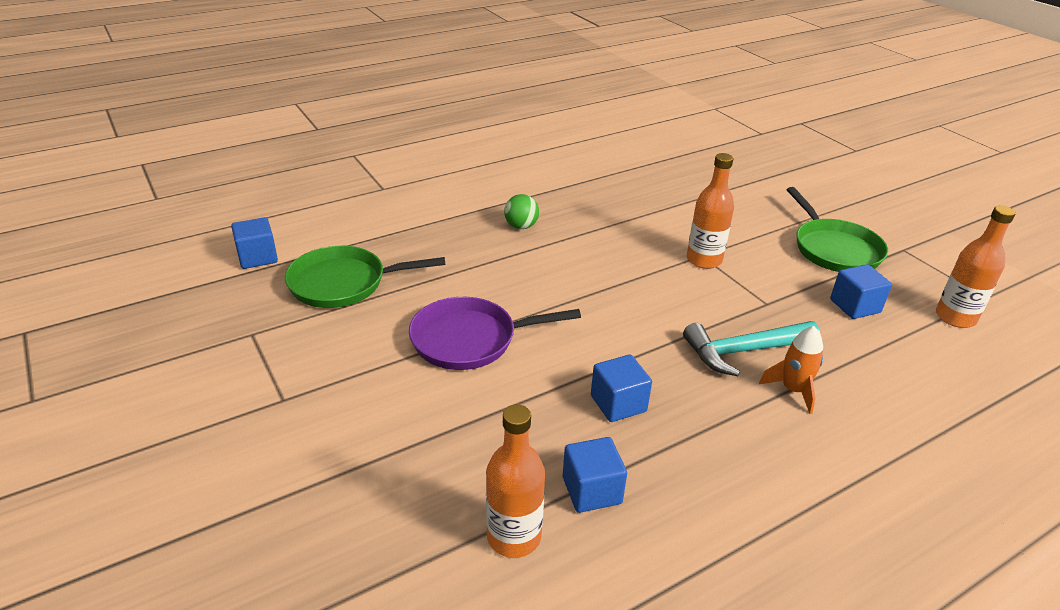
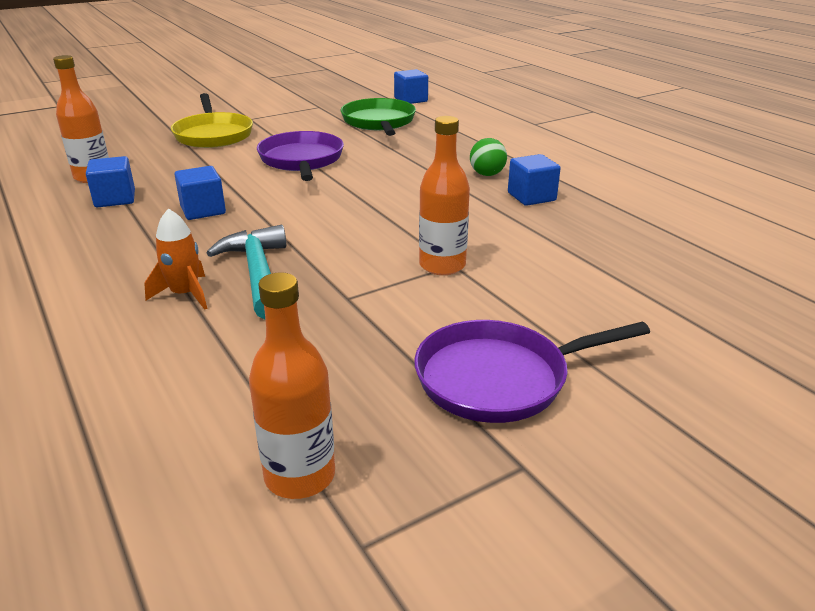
camera: 90 degrees right, 5 degrees down
green pan [787,187,888,272] -> purple pan [414,320,650,423]
blue cube [830,264,892,319] -> blue cube moved to [508,154,561,206]
none -> yellow pan [171,93,253,148]

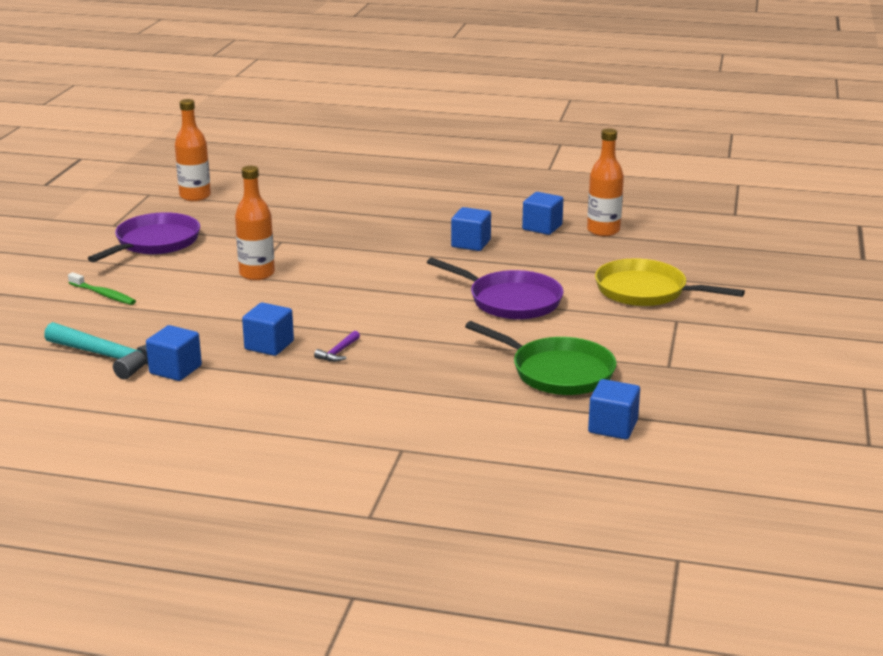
camera: 135 degrees right, 5 degrees down
orange rocket [144,209,207,310] -> none
turquoise hammer [207,225,286,319] -> turquoise hammer moved to [44,322,148,379]
green ball [470,138,507,176] -> purple hammer [314,331,360,362]
none -> green toothbrush [68,272,136,305]
none -> blue cube [146,325,202,381]

